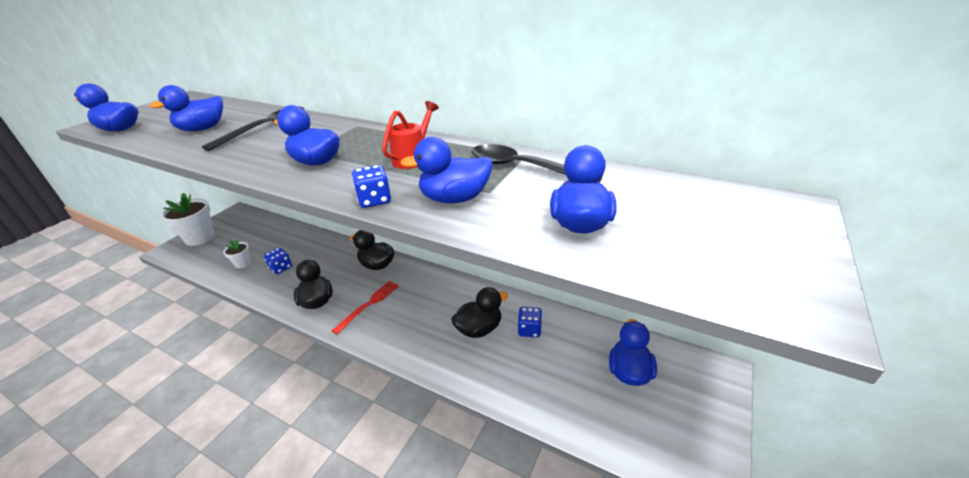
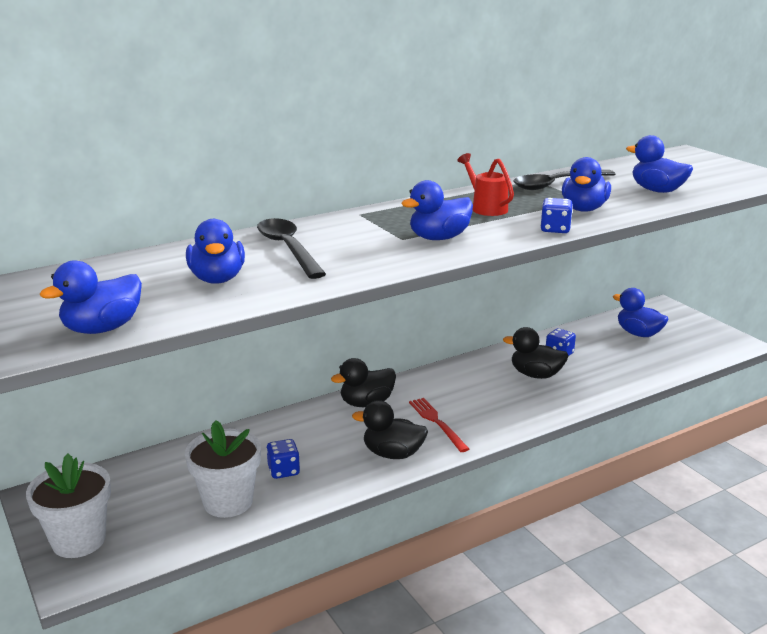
camera: 60 degrees left, 10 degrees down
white flower pot [223,240,251,268] -> white flower pot [185,420,261,518], size x1.96
black duck [451,287,508,338] -> black duck turned 75 degrees counterclockwise [503,327,569,379]

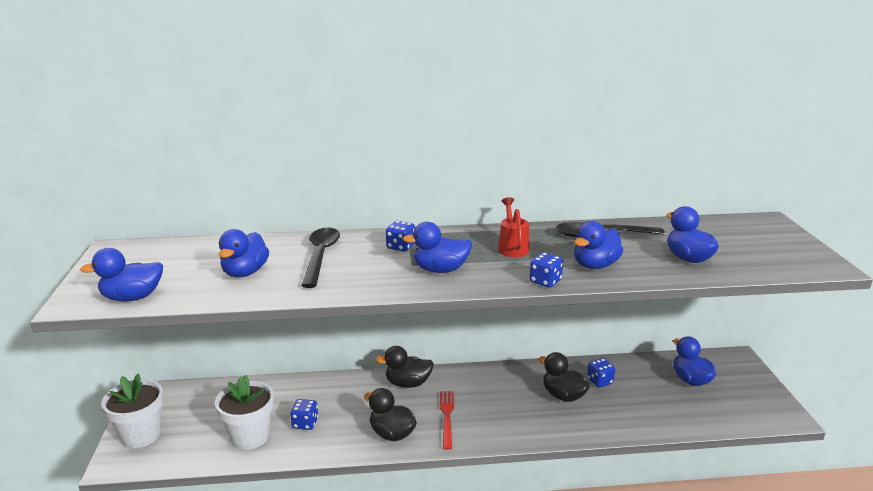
camera: 25 degrees right, 0 degrees up
none -> blue dice [386,221,415,252]

